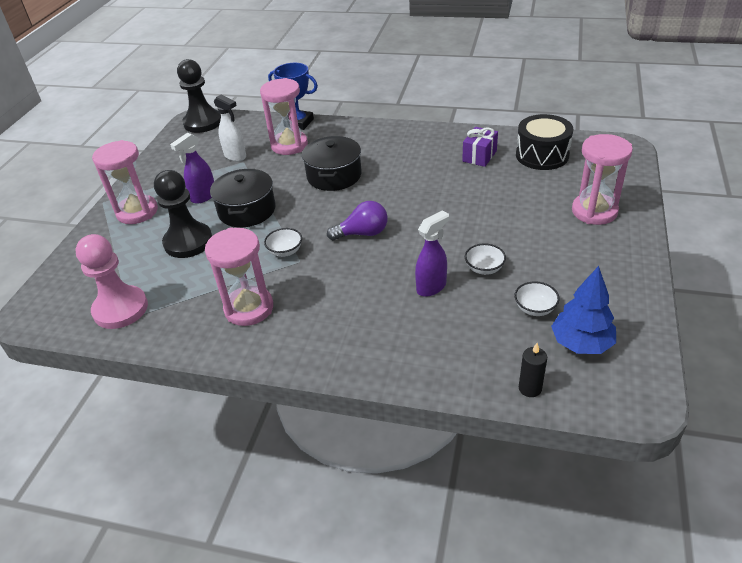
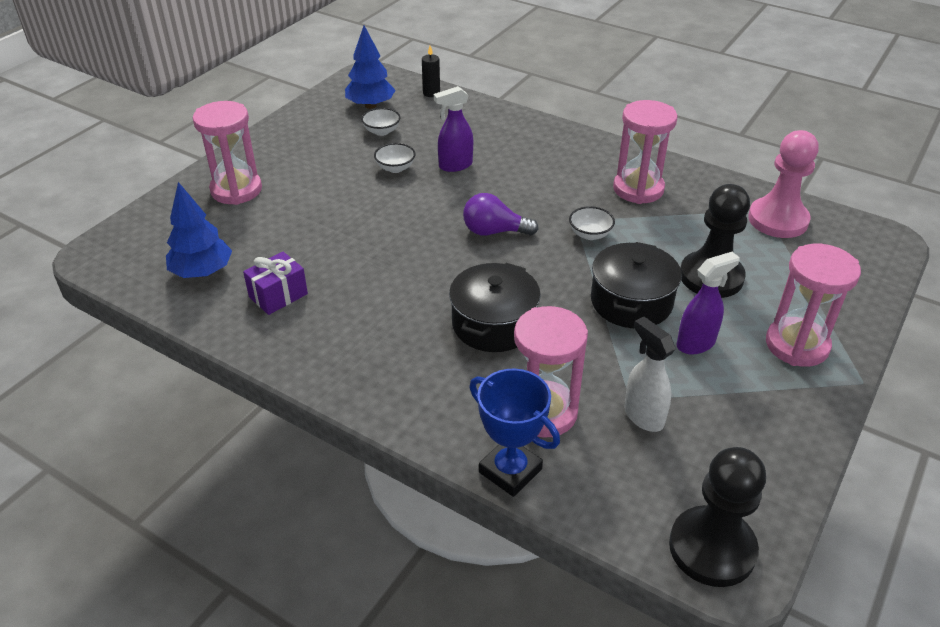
camera: 165 degrees left, 0 degrees up
black drum [516,114,574,170] -> blue tree [166,182,232,278]

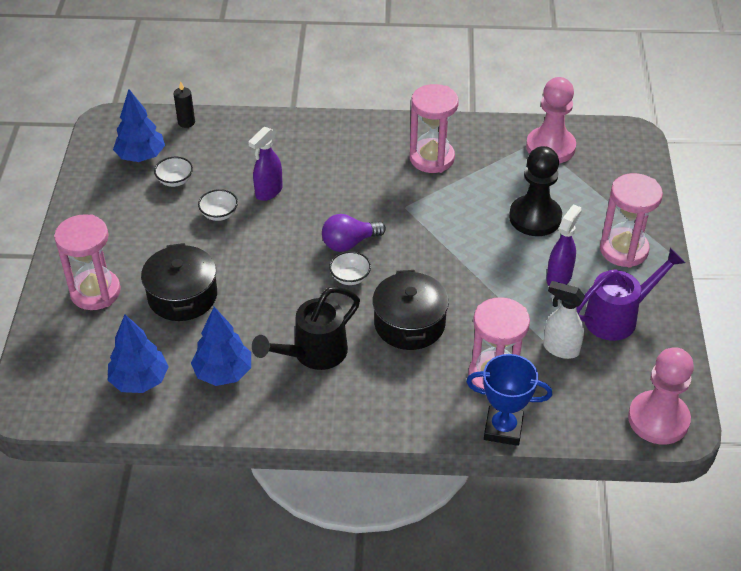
camera: 30 degrees left, 5 degrees up
purple gift [243,252,308,315] -> blue tree [191,307,251,386]
white bowl [569,206,615,240] -> white bowl moved to [329,251,371,285]
black pot [591,242,682,328] -> black pot moved to [141,243,217,321]
black pawn [669,447,766,587] -> pink pawn [628,347,694,444]
none -> black watering can [252,287,360,370]
none -> purple watering can [576,248,686,341]

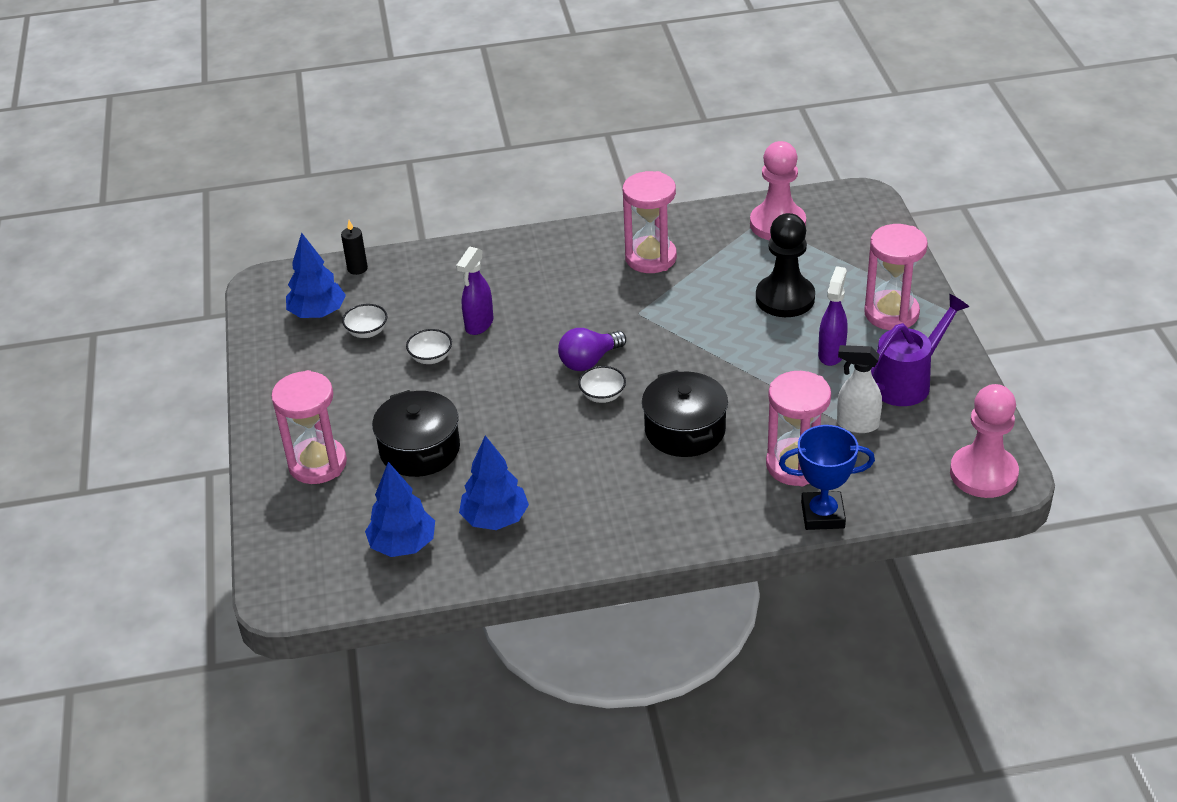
camera: 10 degrees left, 5 degrees down
black watering can [252,287,360,370] -> none

